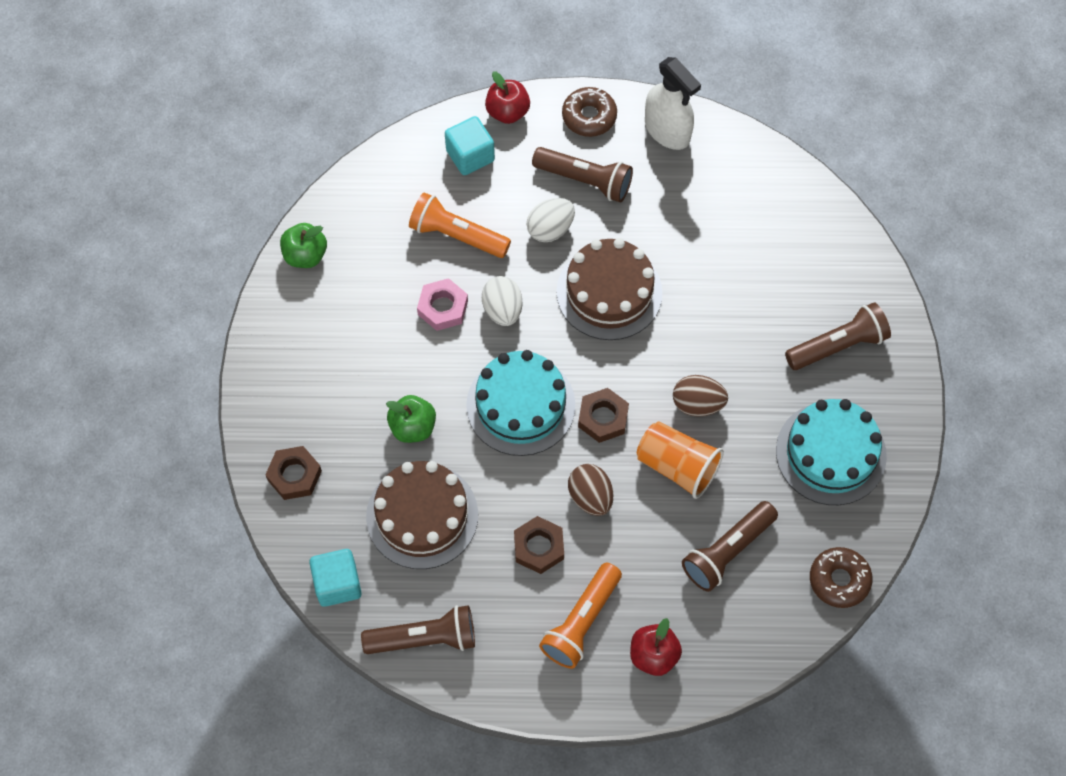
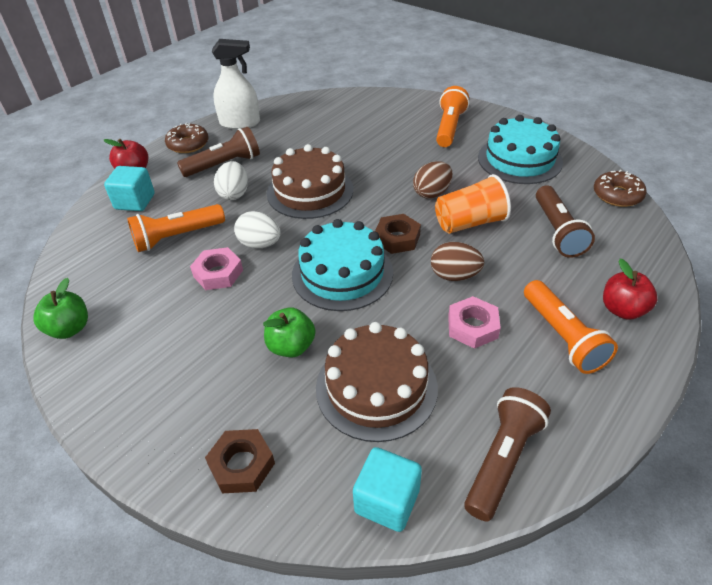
camera: 50 degrees left, 20 degrees down
brown nut [514,516,564,574] -> pink nut [448,296,501,349]
brown flashlight [785,302,891,370] -> orange flashlight [436,86,469,147]

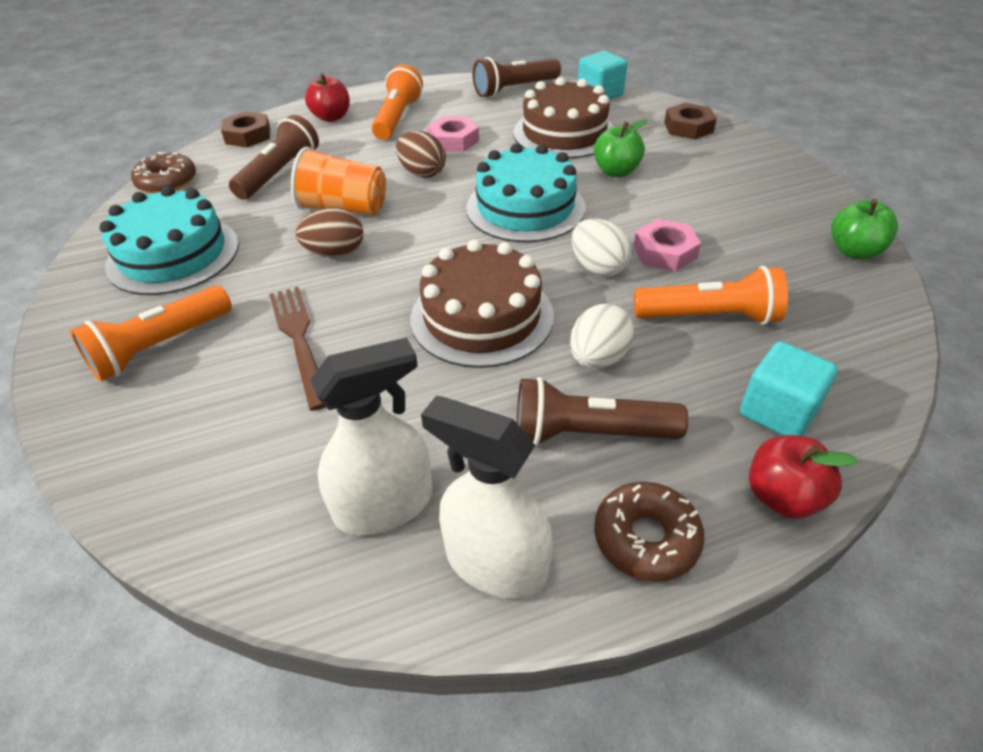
camera: 150 degrees left, 0 degrees up
brown nut [375,214,421,254] -> brown nut moved to [221,111,270,147]
none -> brown fork [269,287,326,411]
none -> white spray bottle [310,338,432,535]

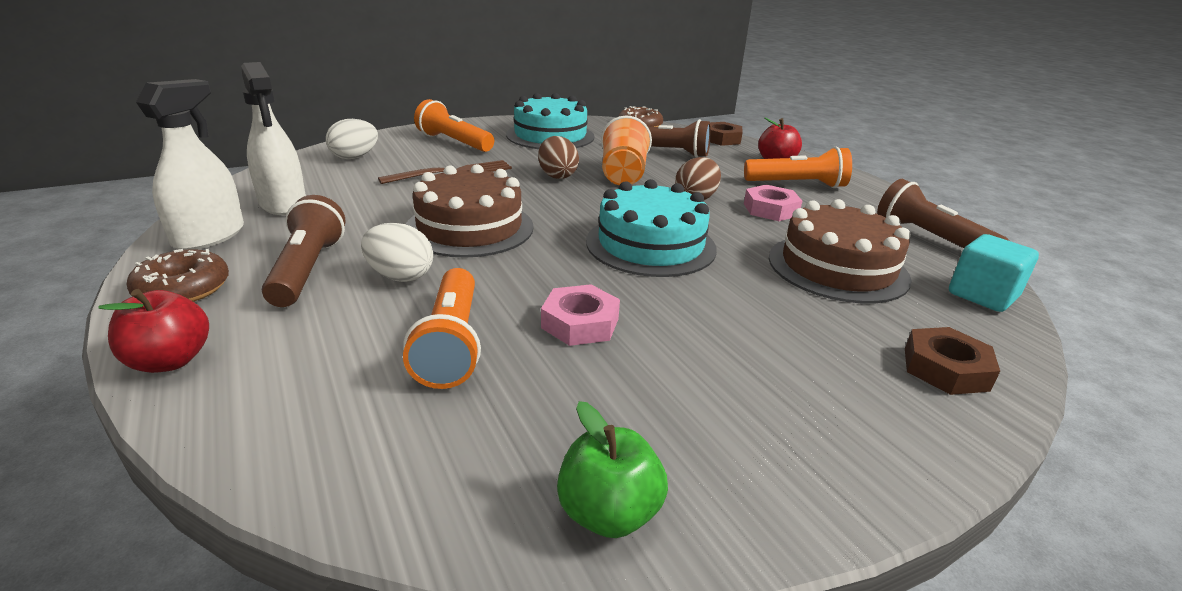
camera: 80 degrees right, 15 degrees down
white egg [572,219,631,276] -> white egg moved to [326,119,378,159]
green apple [594,119,647,177] -> none
turquoise cube [740,341,838,436] -> none

